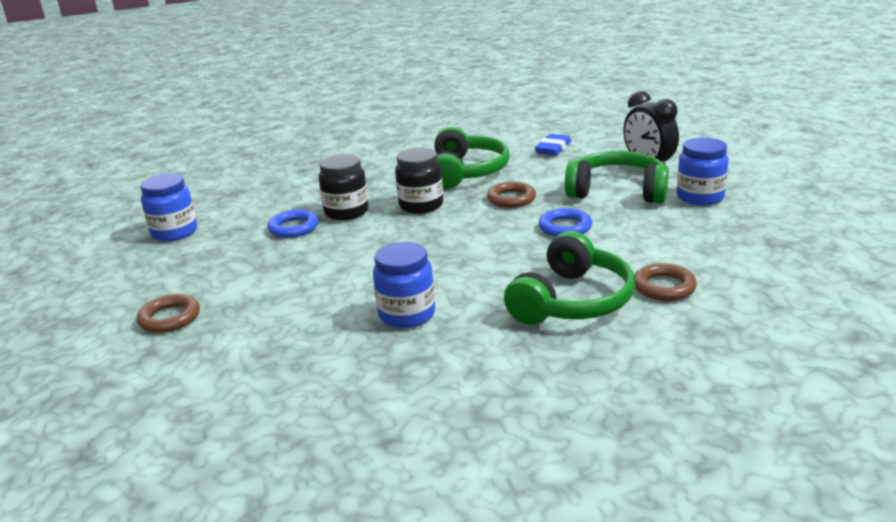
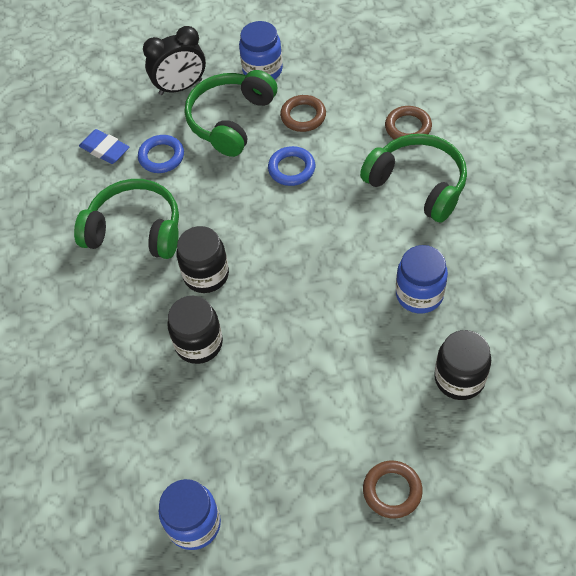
camera: 80 degrees left, 30 degrees up
blue ring [267,209,318,238] -> blue ring moved to [138,135,184,173]
brown ring [487,181,536,208] -> brown ring moved to [280,95,326,132]
none -> black jar [434,330,491,400]

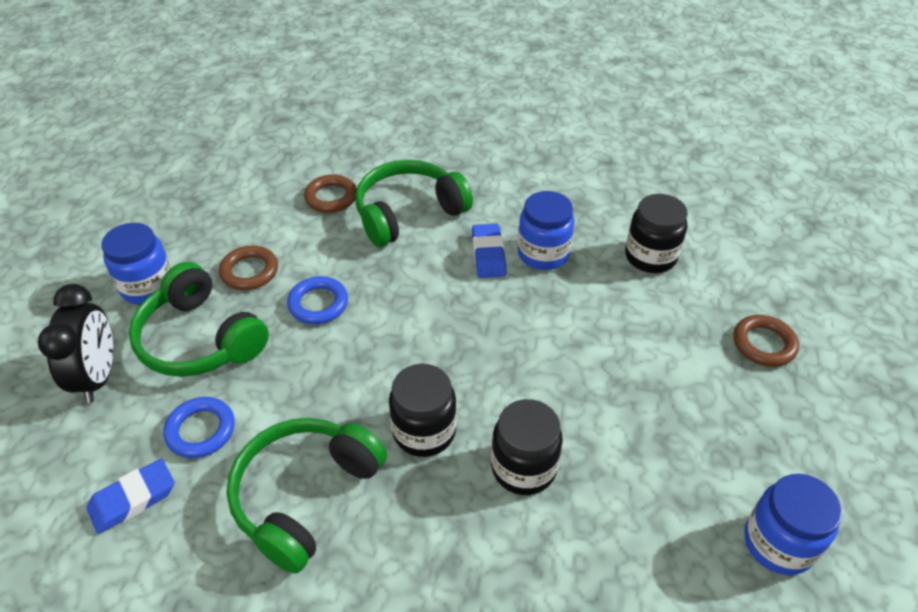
camera: 75 degrees left, 10 degrees down
none -> blue eraser [472,224,506,278]

